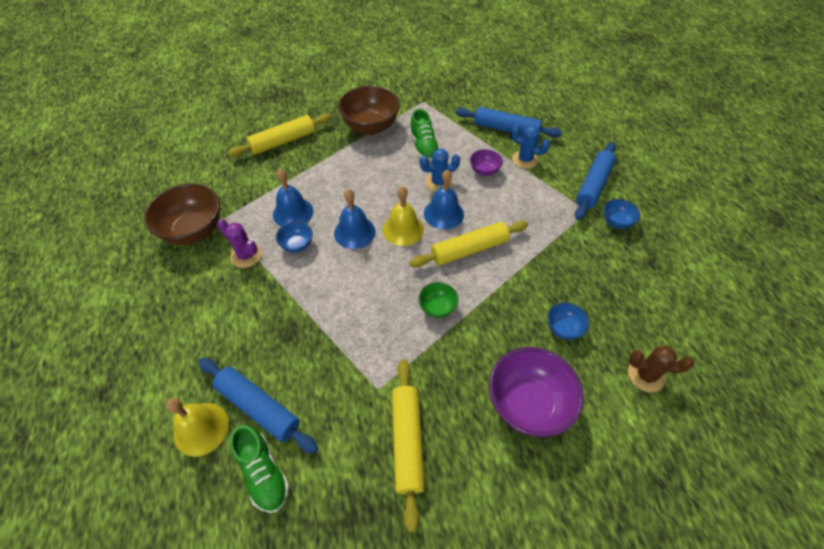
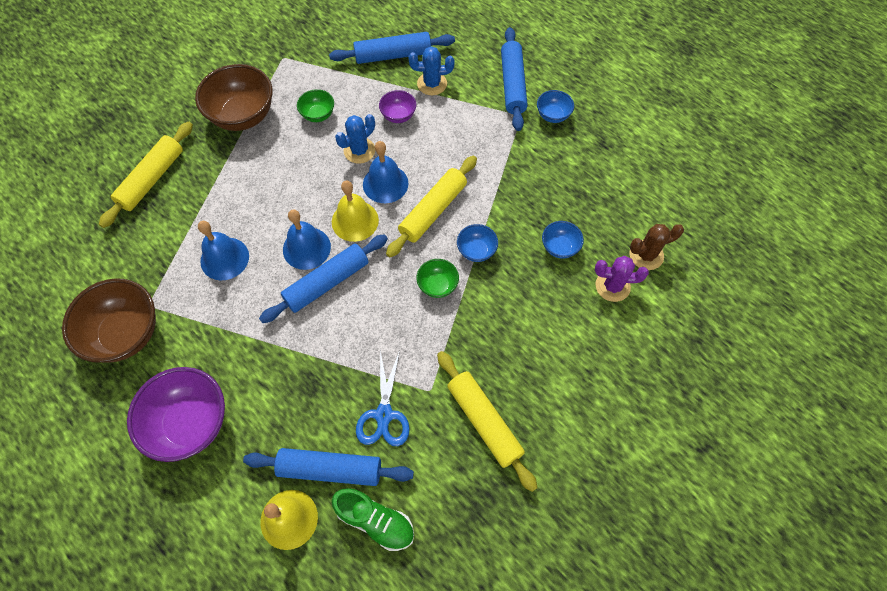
camera: 30 degrees left, 10 degrees up
purple cactus [217,219,262,268] -> purple cactus moved to [595,256,649,302]
blue bowl [276,221,313,253] -> blue bowl moved to [457,224,498,262]
green shoe [410,109,440,161] -> green bowl [297,89,334,122]
purple bowl [489,347,584,437] -> purple bowl moved to [127,367,225,462]
none -> blue rolling pin [259,234,388,323]
none -> blue scissors [356,350,410,446]

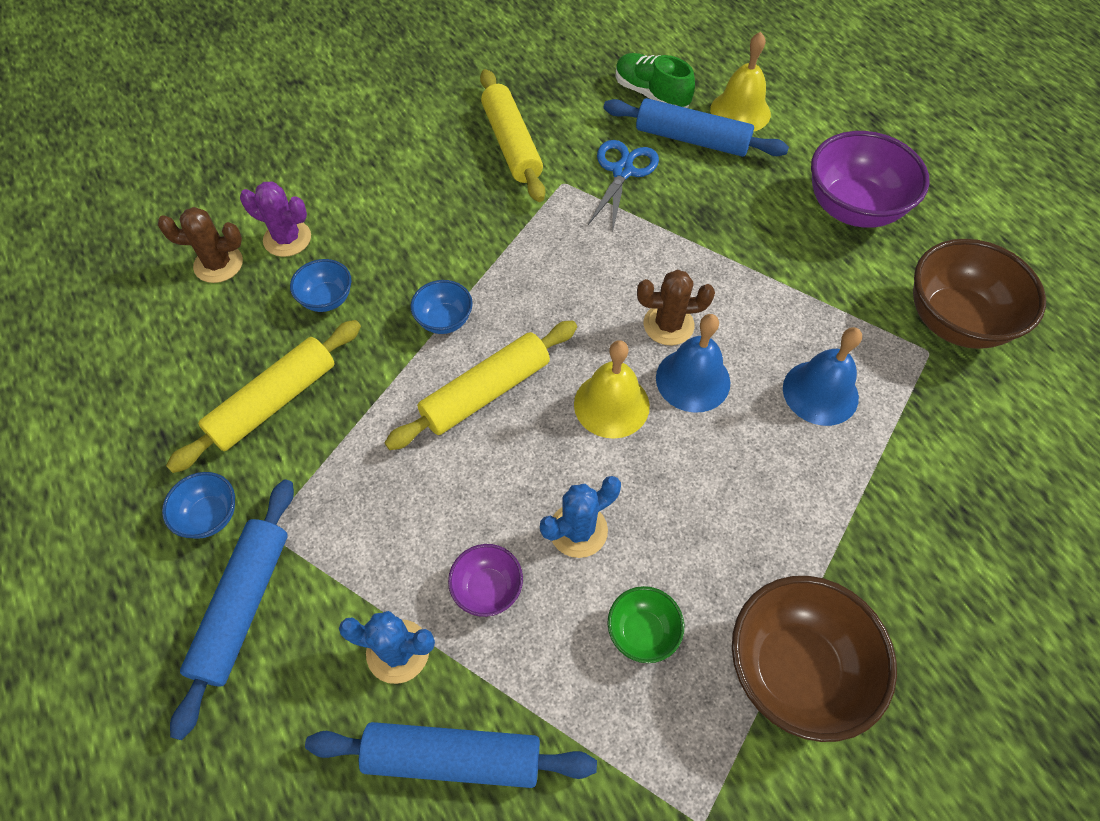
camera: 165 degrees left, 5 degrees down
yellow rolling pin [99,122,193,228] -> yellow rolling pin moved to [166,320,361,473]
blue rolling pin [259,234,388,323] -> brown cactus [637,270,715,346]
blue bell [363,141,408,203] -> none
green bowl [416,259,459,298] -> none

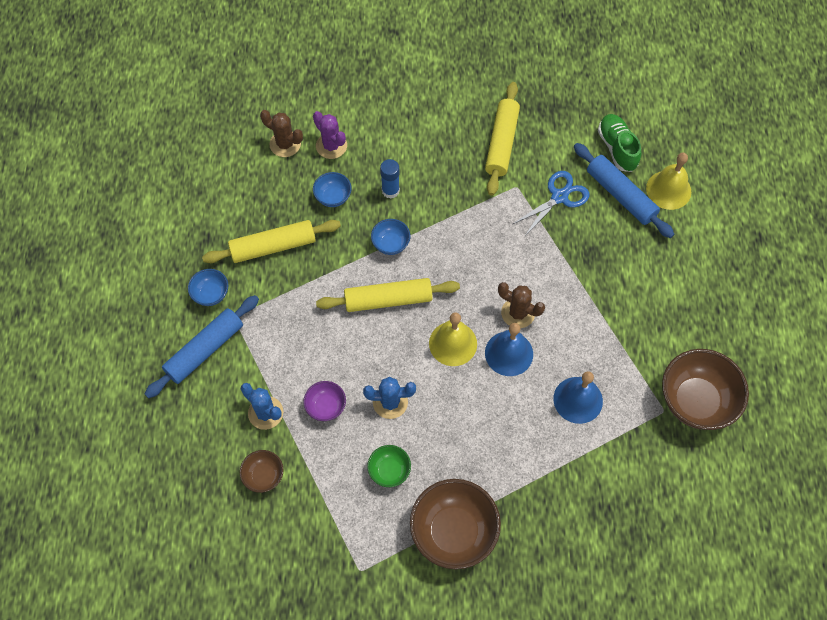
camera: 30 degrees right, 5 degrees up
blue rolling pin [305,722,597,788] -> brown bowl [240,450,284,493]
purple bowl [811,131,930,228] -> none
none -> blue glue stick [380,159,400,199]

